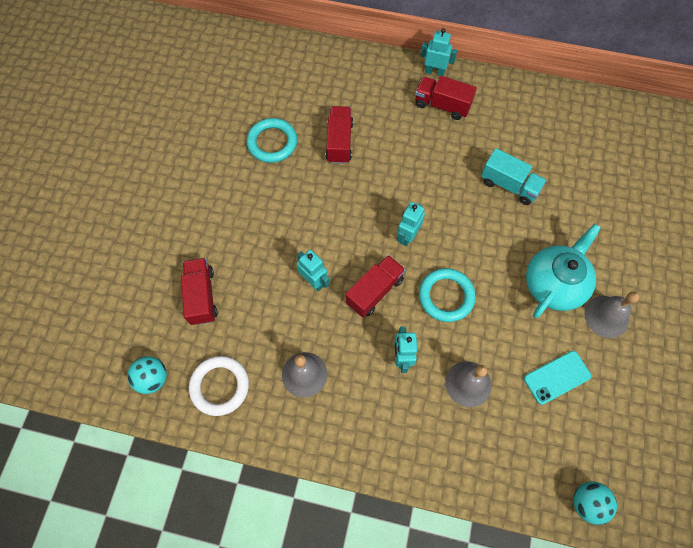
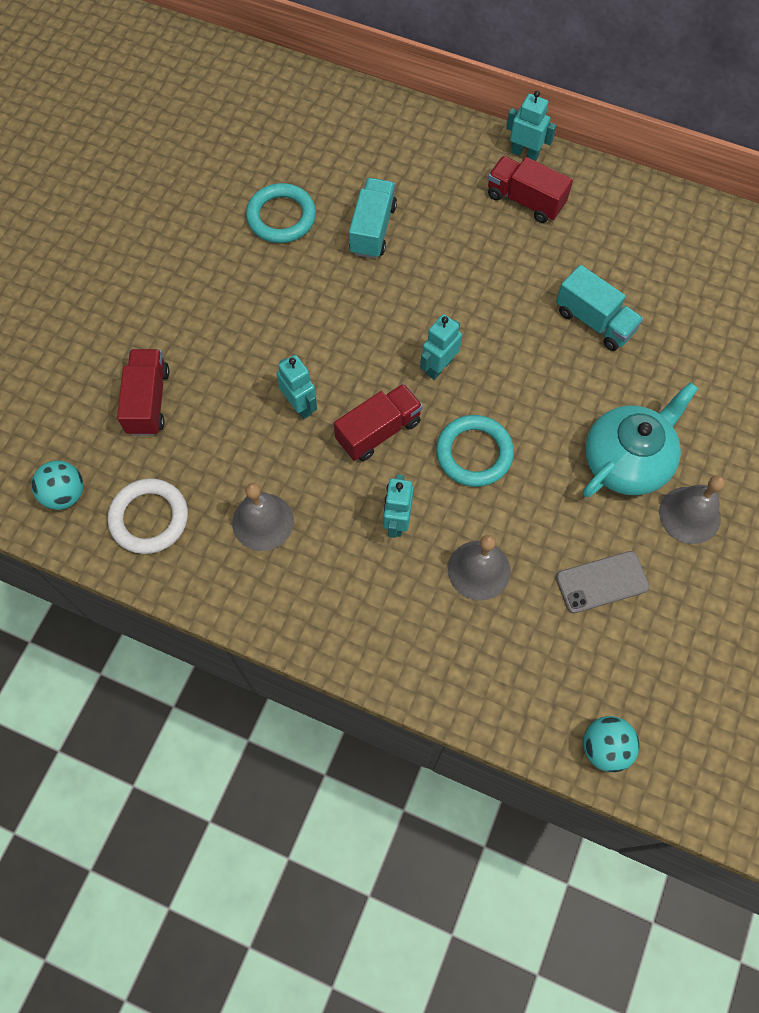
camera: 10 degrees right, 0 degrees up
red truck [326,106,353,164] -> turquoise truck [349,178,397,259]
turquoise phone [524,351,591,405] -> grey phone [556,551,650,613]

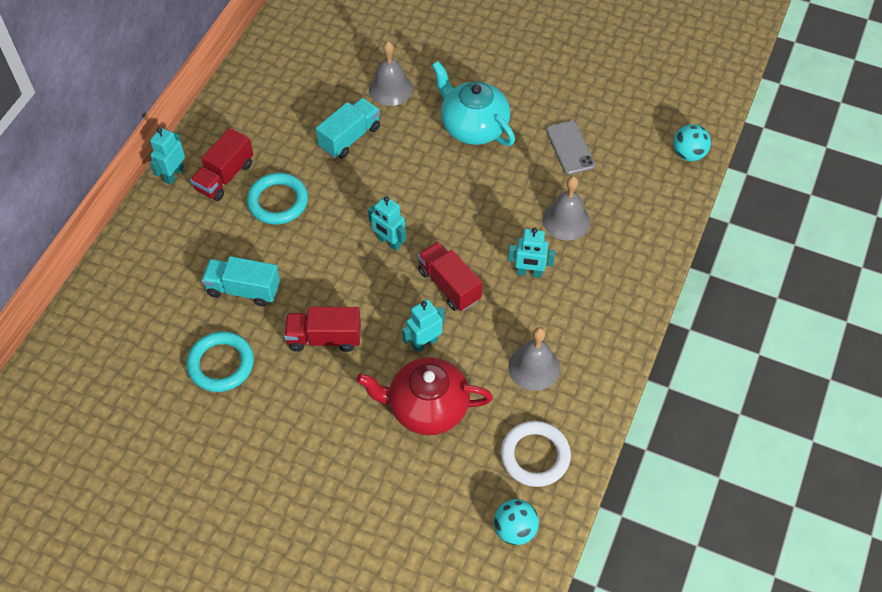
camera: 90 degrees left, 10 degrees down
red truck [117,349,169,436] -> red truck moved to [284,307,361,352]
turquoise ring [436,415,514,487] -> turquoise ring moved to [247,173,308,224]
grey bell [659,475,725,544] -> grey bell moved to [369,41,413,106]
none -> red teapot [356,357,493,435]

